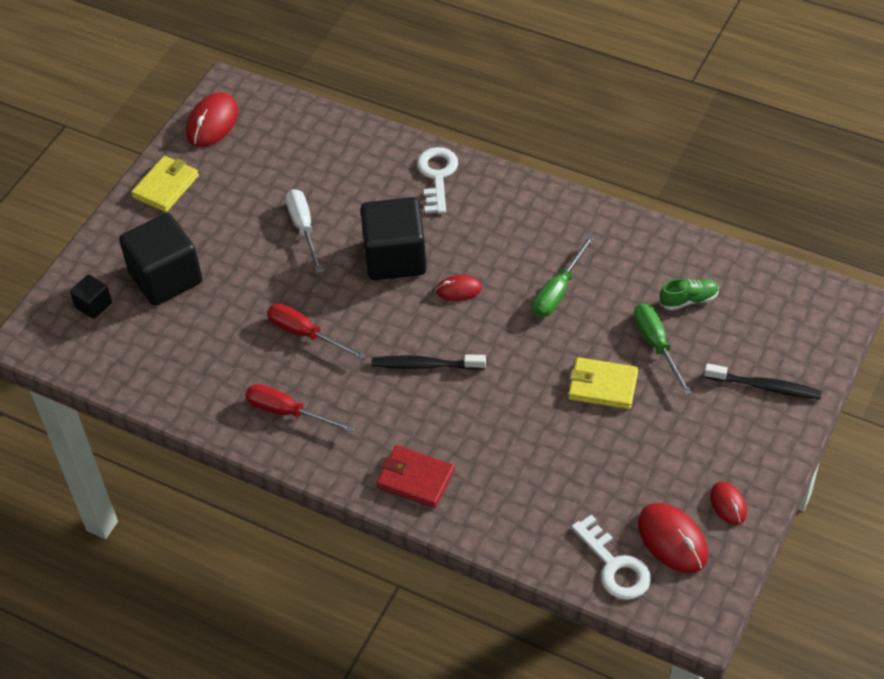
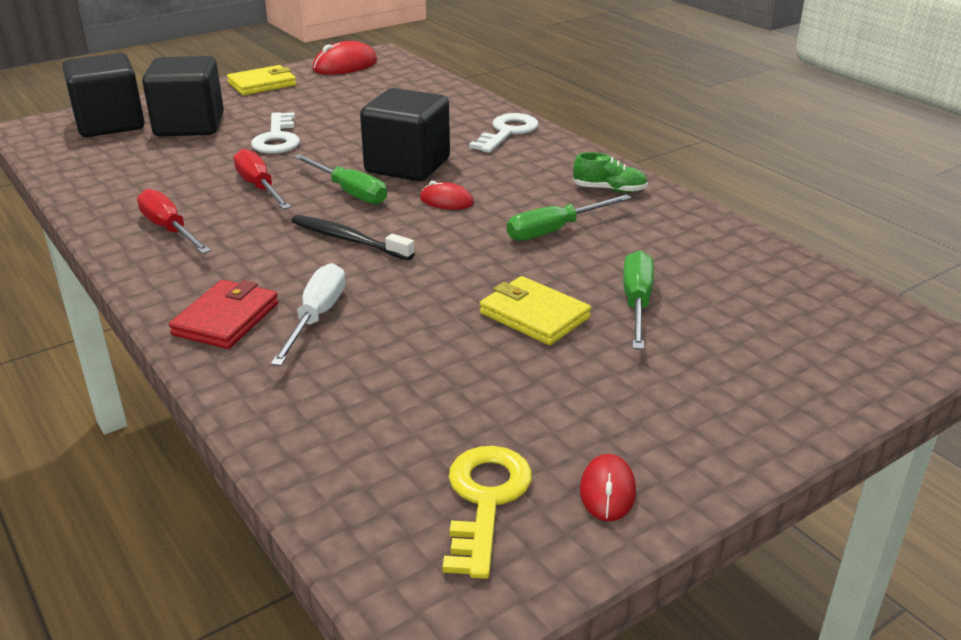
camera: 25 degrees right, 20 degrees down
black cube [70,275,112,319] -> black cube [62,53,145,137], size x2.11
white screwdriver [285,189,323,273] -> white screwdriver moved to [271,263,345,366]
red wallet [376,445,455,508] -> red wallet turned 60 degrees clockwise [169,280,279,349]
white key [571,514,651,600] -> white key moved to [251,112,300,154]
red mouse [638,503,708,573] -> yellow key [443,446,532,579]
green shoe [660,279,719,311] -> green shoe moved to [573,152,648,193]
black toothbrush [704,363,822,400] -> none
none -> green screwdriver [294,154,387,204]

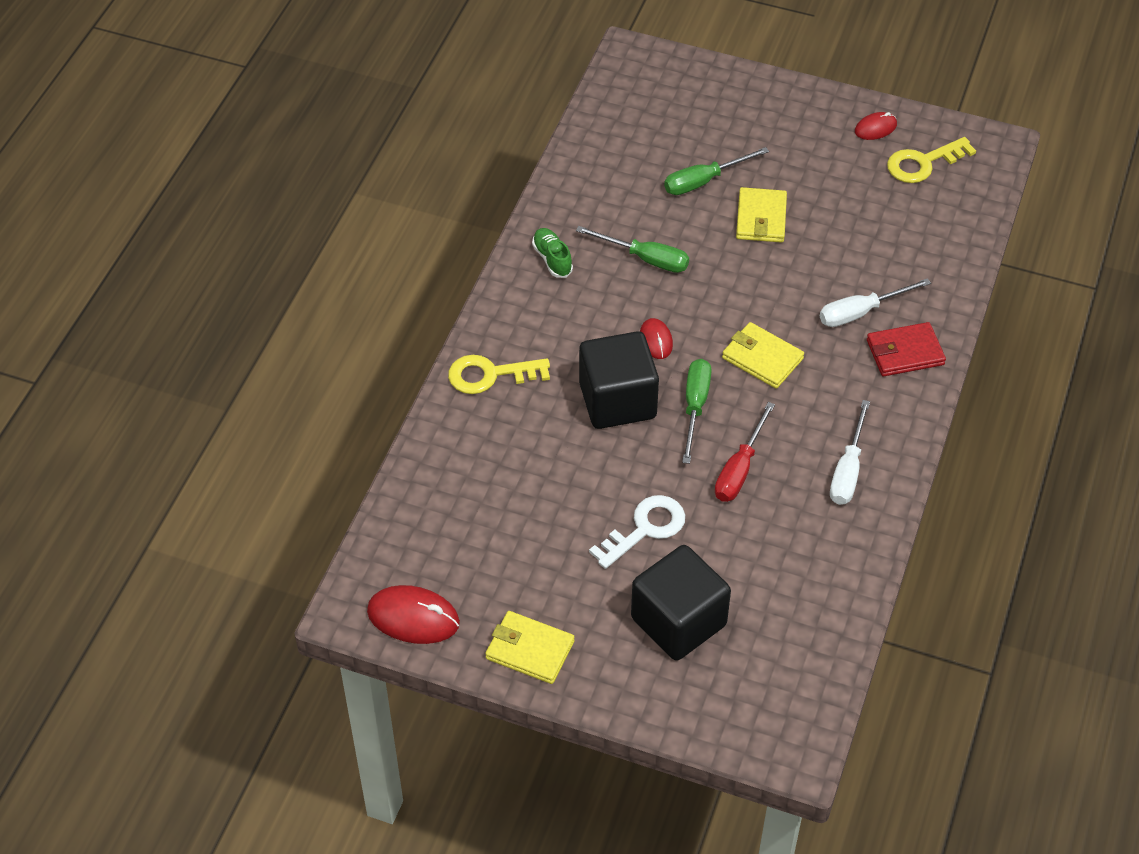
camera: 125 degrees left, 20 degrees up
black cube [62,53,145,137] -> none
red screwdriver [137,189,211,254] -> white screwdriver [830,400,870,505]
black toothbrush [291,215,415,260] -> yellow wallet [722,322,804,389]
white key [469,113,539,153] -> yellow key [448,355,550,394]

